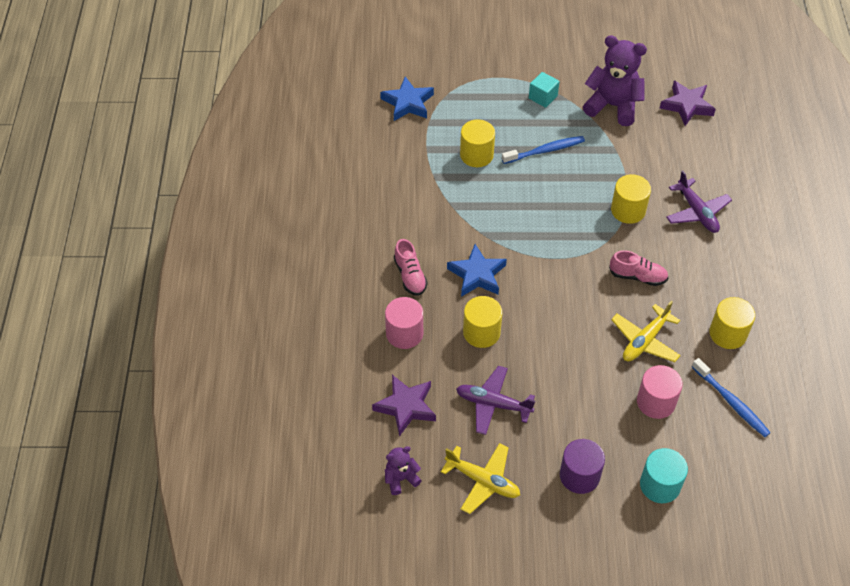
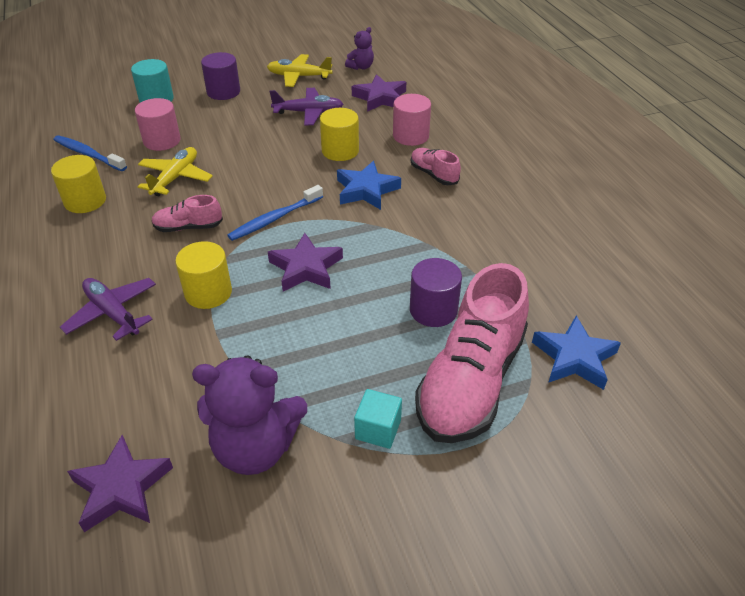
camera: 160 degrees right, 10 degrees down
yellow cylinder [460,119,495,167] -> purple cylinder [410,258,462,327]
blue toothbrush [502,136,585,164] -> blue toothbrush moved to [227,185,323,241]
none -> purple star [268,233,343,292]
none -> pink shoe [415,263,529,443]

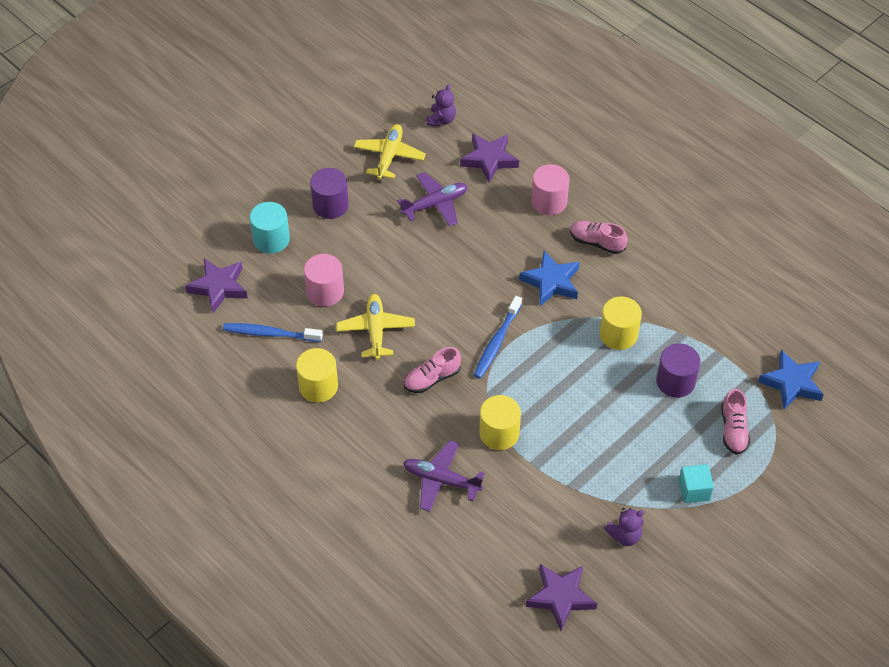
camera: 25 degrees left, 10 degrees up
purple teddy bear [192,356,307,475] -> purple teddy bear [604,508,644,546], size x0.50
yellow plane [267,54,333,87] -> yellow plane turned 120 degrees clockwise [354,124,426,180]
purple star [268,233,343,292] -> purple star moved to [185,258,248,313]
yellow cylinder [320,108,359,161] -> yellow cylinder moved to [600,296,642,350]
pink shoe [415,263,529,443] -> pink shoe [721,389,750,455], size x0.46

